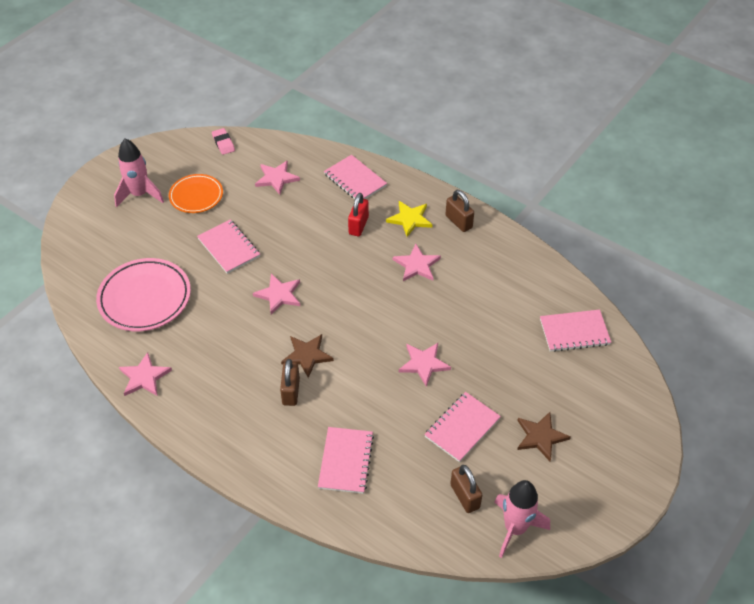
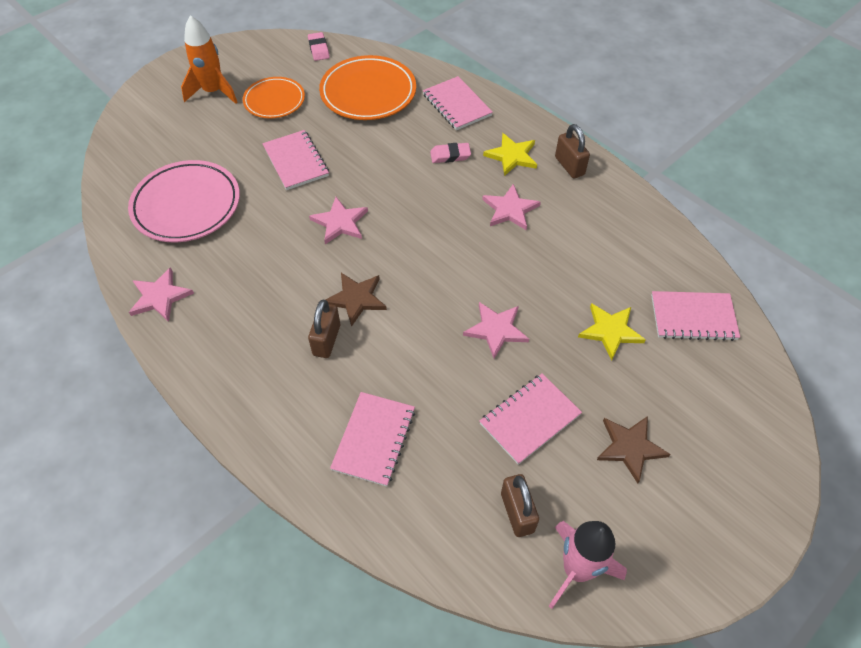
camera: 10 degrees right, 5 degrees up
pink rocket [114,138,164,207] -> orange rocket [181,15,238,104]
pink star [255,160,300,195] -> orange plate [319,55,416,120]
red padlock [348,193,369,236] -> pink eraser [430,143,471,163]
none -> yellow star [578,303,646,361]

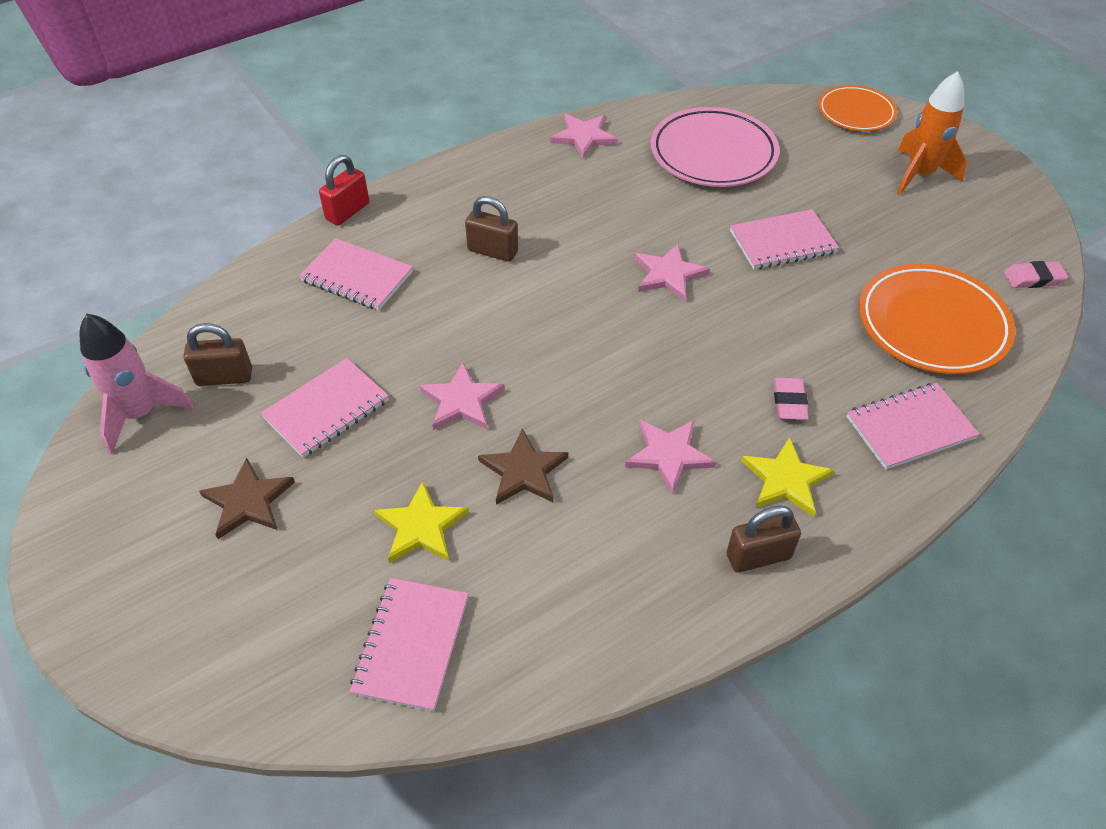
camera: 100 degrees right, 5 degrees down
orange plate [243,77,305,119] -> orange plate moved to [818,85,897,131]
brown star [326,273,387,327] -> brown star moved to [478,428,568,505]
pink notebook [480,373,582,465] -> pink notebook turned 75 degrees clockwise [261,358,389,458]
none -> red padlock [319,155,369,226]

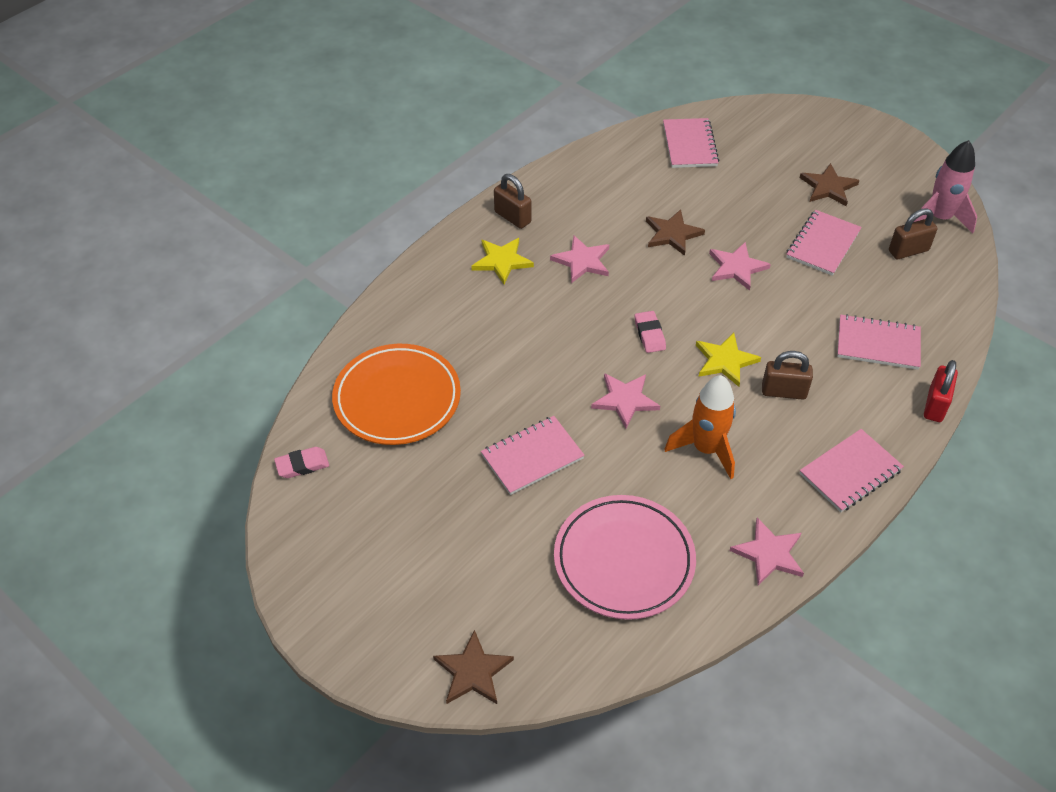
camera: 165 degrees right, 0 degrees up
yellow star [374,481,469,563] -> yellow star moved to [696,333,761,387]
brown padlock [727,506,801,573] -> brown padlock turned 75 degrees clockwise [494,174,531,229]
pink eraser [773,377,809,420] -> pink eraser moved to [635,311,666,353]
orange plate [818,85,897,131] -> brown star [433,630,514,704]
pink notebook [847,383,980,470] -> pink notebook moved to [800,429,904,512]
orange rocket [897,71,967,195] -> orange rocket moved to [664,375,736,479]

